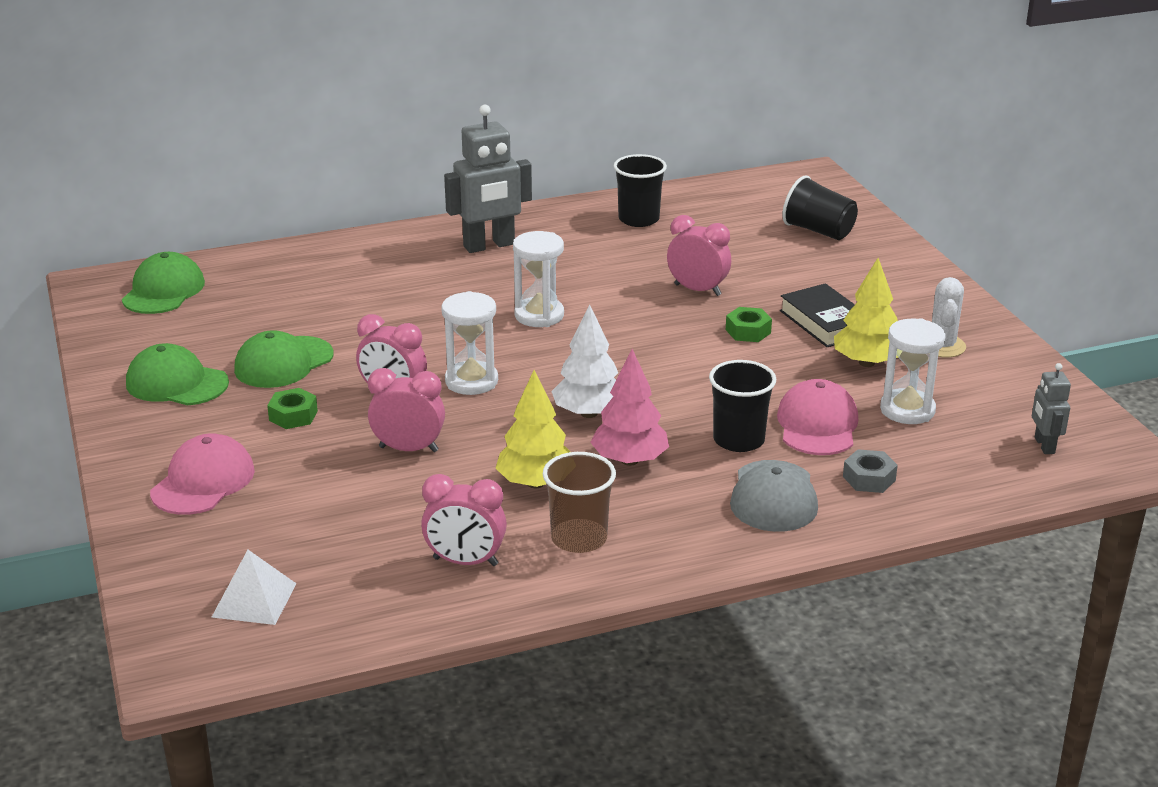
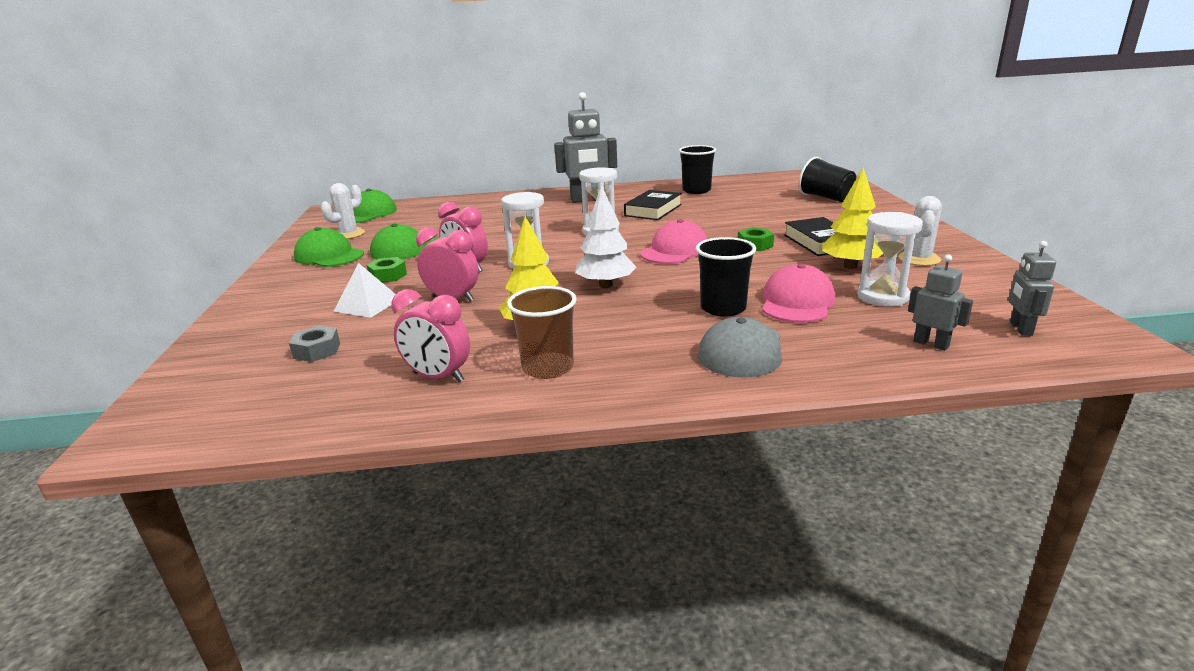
camera: 15 degrees right, 5 degrees down
pink cap [150,433,255,515] -> pink cap moved to [640,219,708,264]
white pyramid [212,550,297,625] -> white pyramid moved to [333,263,396,318]
pink tree [590,349,669,466] -> none
pink clock [667,215,731,296] -> none
grey nut [843,449,898,493] -> grey nut moved to [289,326,340,362]
none -> white cactus [321,183,365,239]
none -> black book [624,190,682,220]
none -> grey robot [908,254,973,351]

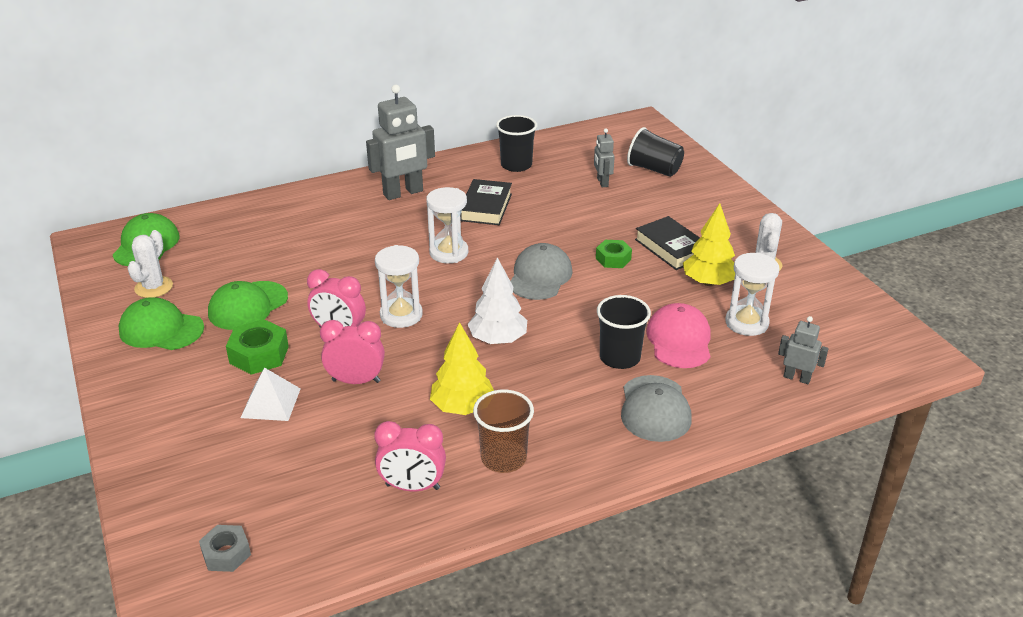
camera: 20 degrees left, 10 degrees up
grey nut [289,326,340,362] -> grey nut moved to [199,525,251,572]
green nut [367,257,407,282] -> green nut [226,319,289,375], size x1.51
pink cap [640,219,708,264] -> grey cap [511,243,573,300]
grey robot [1008,241,1056,336] -> grey robot moved to [594,128,615,187]

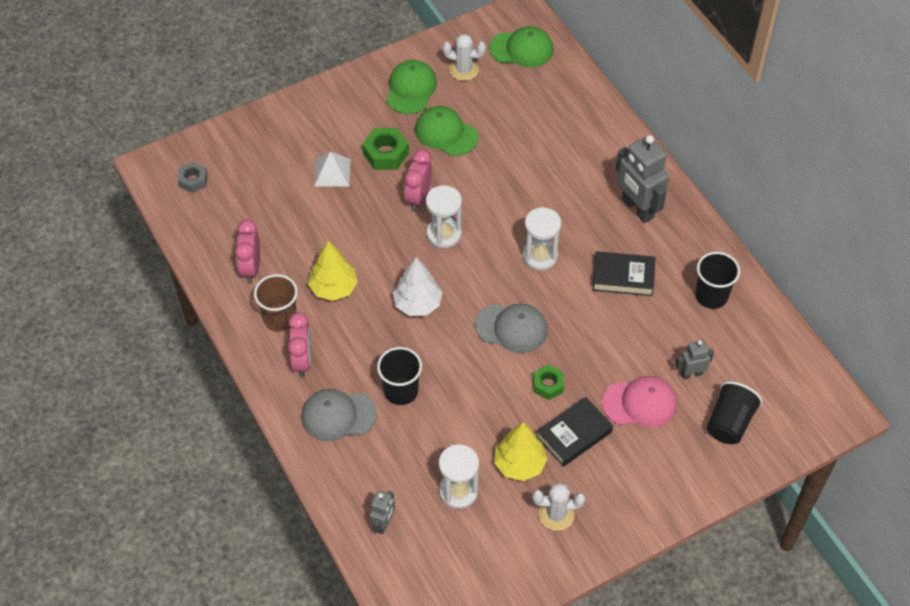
camera: 85 degrees right, 20 degrees up
pink clock [320,320,385,384] -> pink clock moved to [288,312,312,377]
pink cap [646,303,711,368] -> pink cap moved to [602,376,677,428]

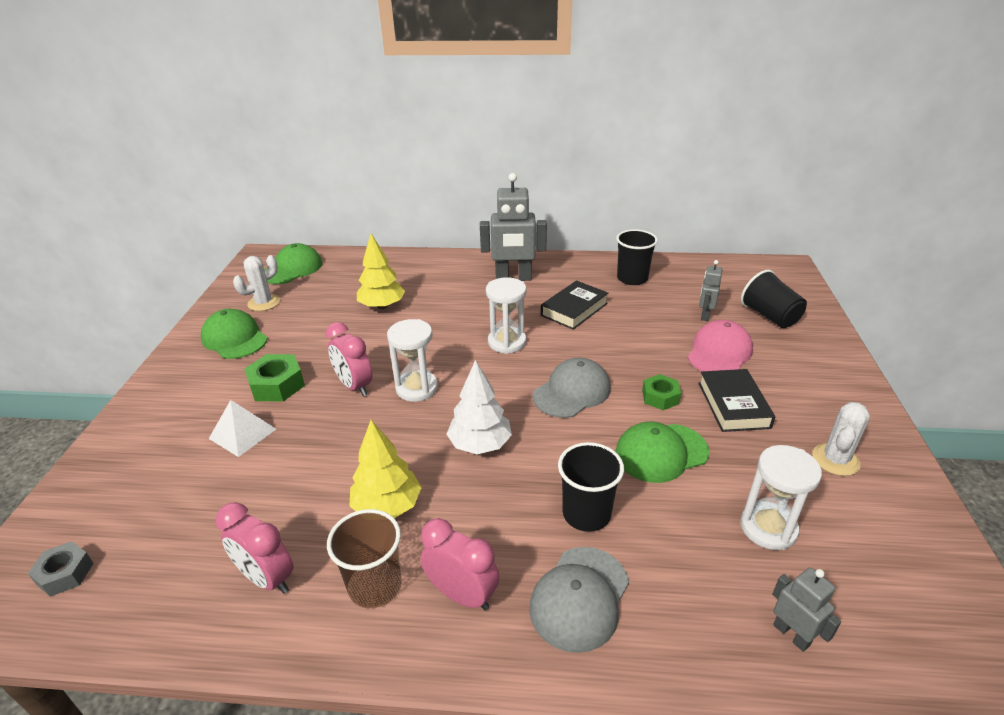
camera: 55 degrees left, 20 degrees down
green cap [415,106,478,156] -> green cap moved to [615,422,709,483]
yellow tree [494,422,547,481] -> yellow tree moved to [357,234,405,309]

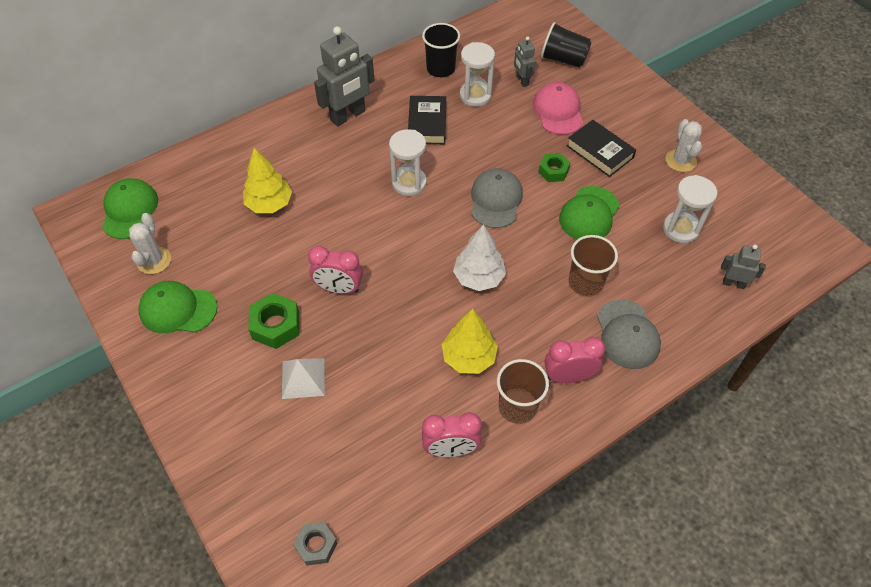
camera: 40 degrees left, 20 degrees up
white hourglass [387,319,438,402] -> white hourglass moved to [460,42,495,107]
black cup [558,442,624,532] -> brown cup [569,235,618,296]

